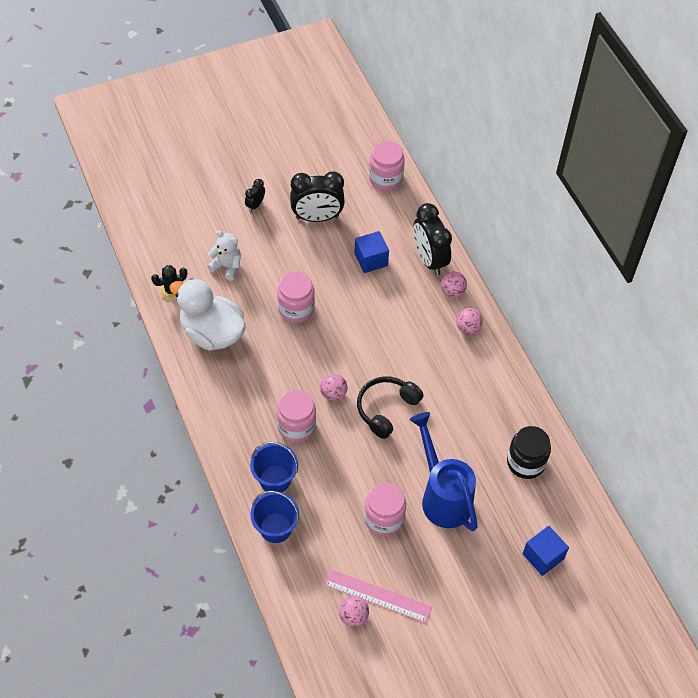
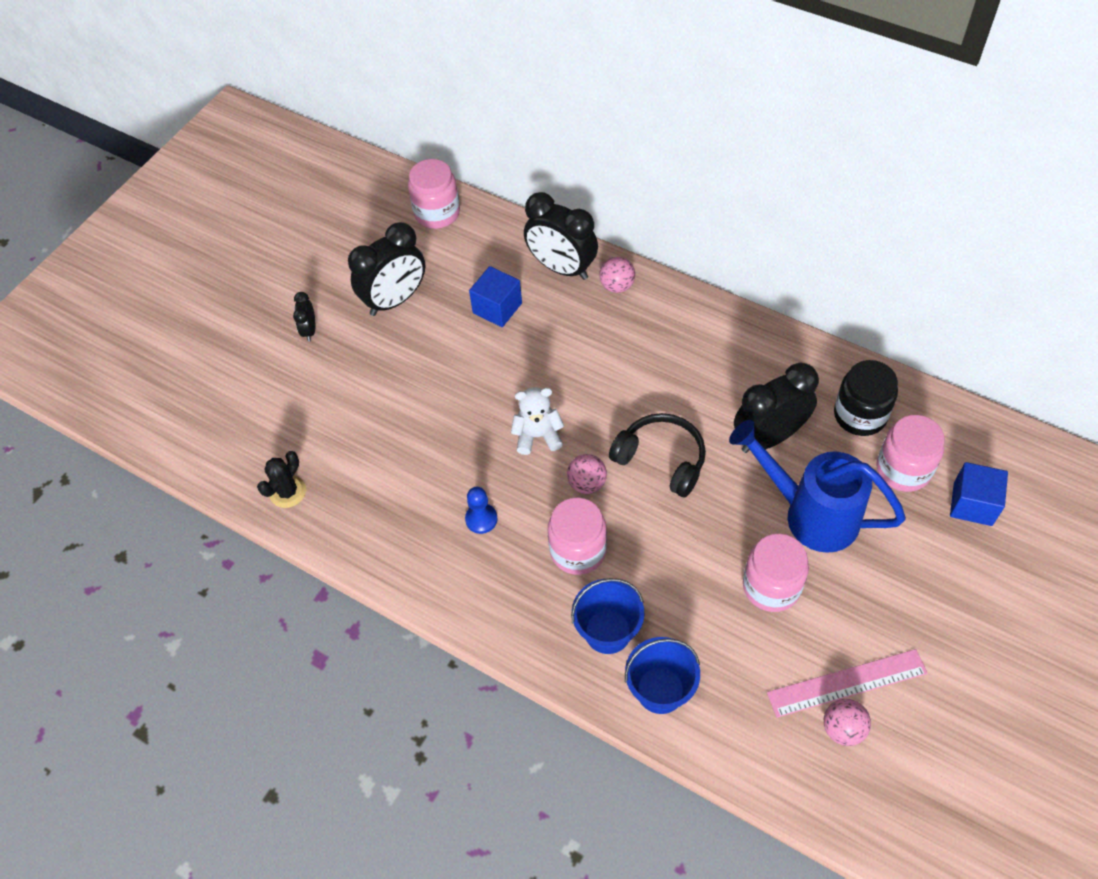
camera: 30 degrees left, 0 degrees up
white duck [169,278,246,351] -> none
white teddy bear [207,230,241,281] -> white teddy bear moved to [511,387,564,455]
pink jar [277,272,315,323] -> pink jar moved to [876,415,945,492]
black headphones [357,376,423,439] -> black headphones turned 120 degrees clockwise [609,413,706,497]
pink ball [456,308,483,335] -> none
none -> blue pawn [465,487,498,534]
none -> black clock [734,363,819,453]

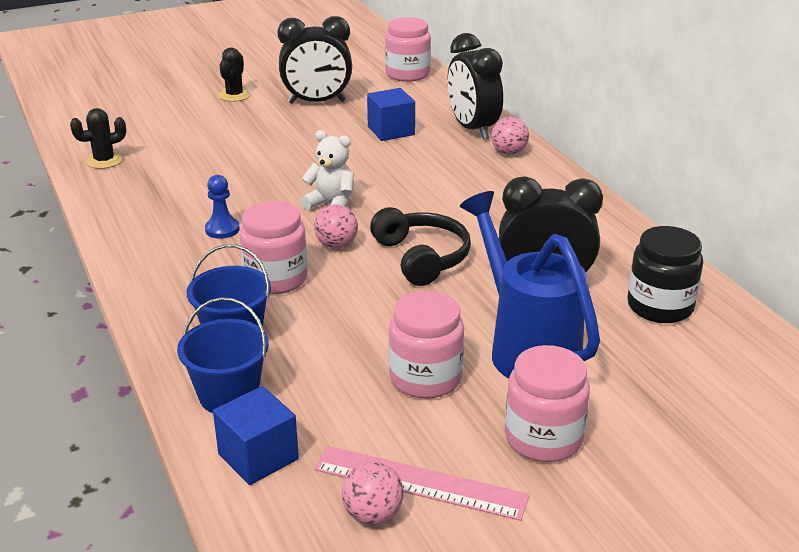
camera: 30 degrees right, 25 degrees down
black clock [293,292,315,342] -> black cactus [219,48,251,102]
pink jar [876,415,945,492] -> pink jar moved to [505,345,590,462]
blue cube [950,462,1008,526] -> blue cube moved to [213,386,299,485]

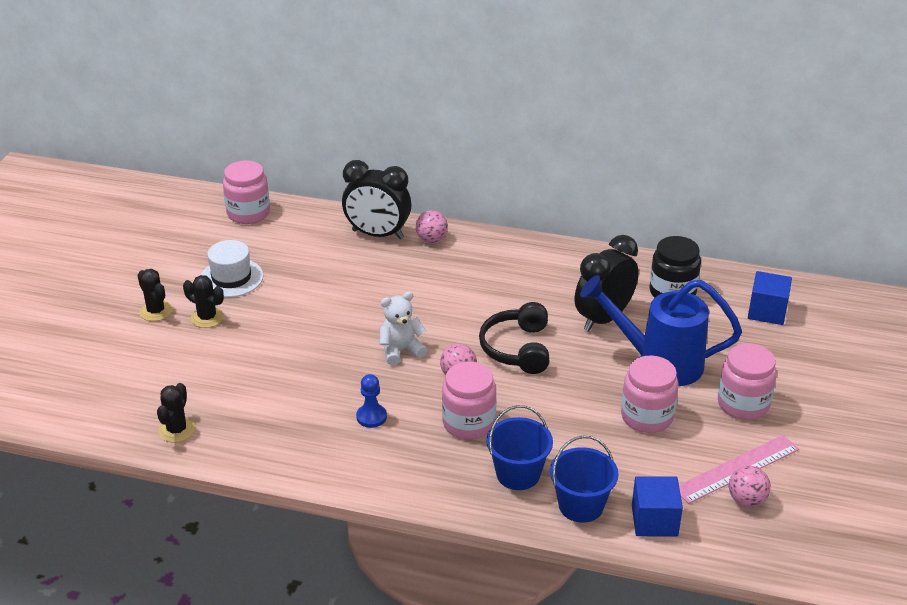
camera: 50 degrees left, 5 degrees up
black clock [277,16,352,104] -> white hat [201,240,264,297]
blue cube [367,88,415,141] -> blue cube moved to [748,271,792,325]
black headphones [370,207,471,286] -> black headphones turned 105 degrees counterclockwise [479,302,549,374]
none -> black cactus [183,275,224,328]

